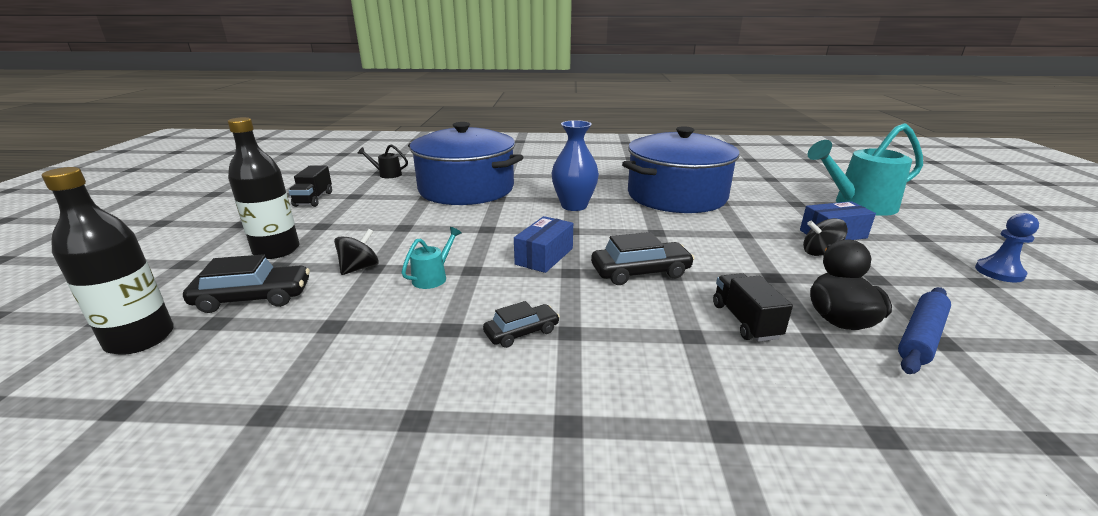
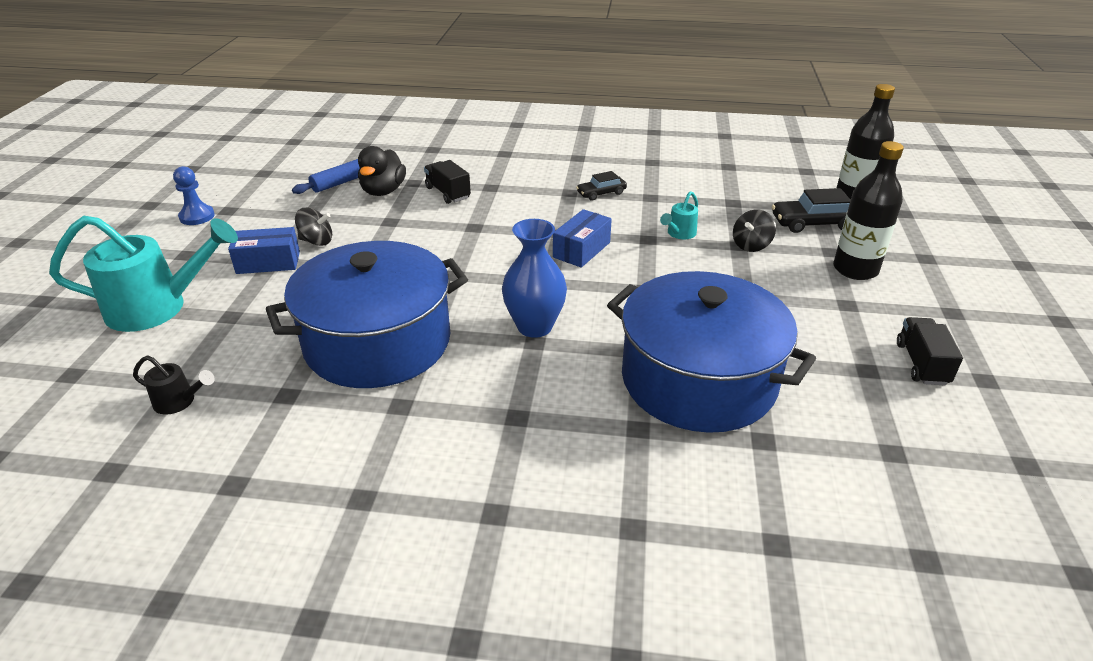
camera: 175 degrees left, 10 degrees up
black watering can [358,144,408,178] -> black watering can moved to [133,355,214,415]
black car [591,232,695,285] -> none
black truck [713,273,793,342] -> black truck turned 150 degrees clockwise [424,160,471,204]

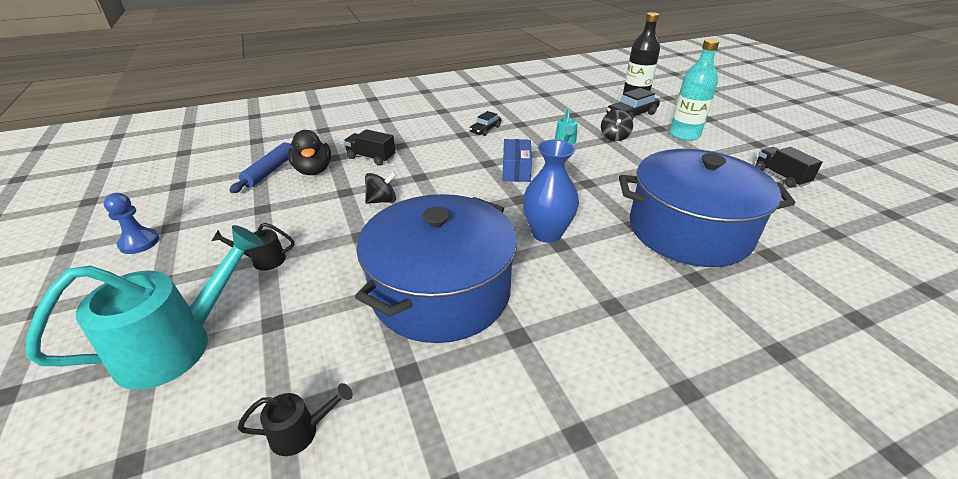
camera: 30 degrees left, 0 degrees up
blue box [228,227,300,274] -> black watering can [212,223,295,270]
black spinning top [295,208,332,246] -> black spinning top moved to [365,172,397,204]
black bottle [833,141,904,280] -> turquoise bottle [670,39,719,141]

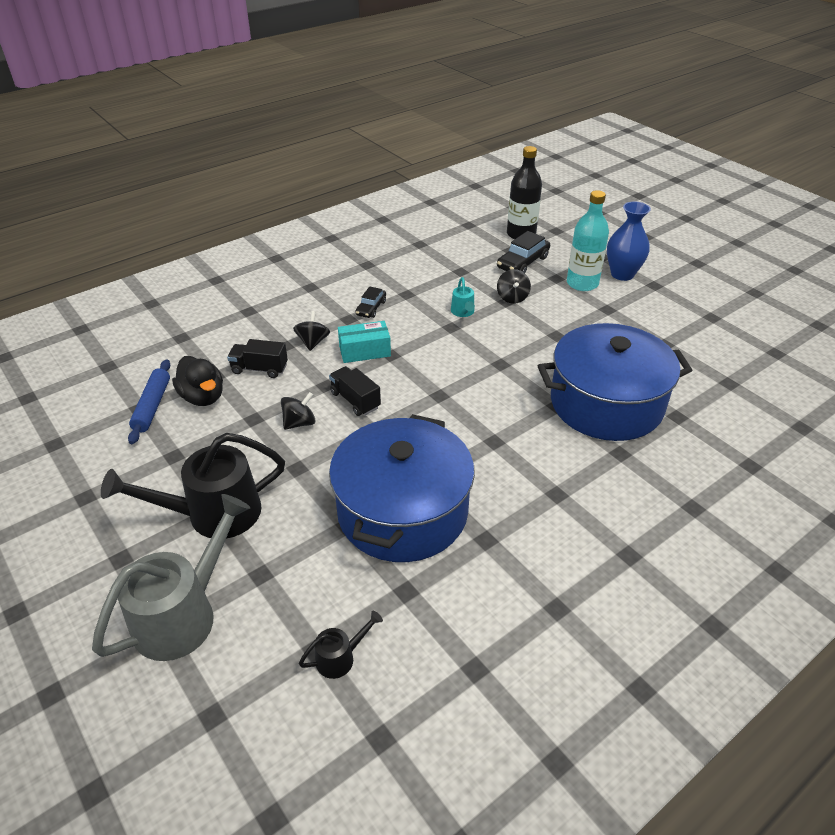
camera: 15 degrees left, 5 degrees up
turquoise watering can [26,225,264,390] -> grey watering can [92,494,251,661]
blue pawn [103,193,160,254] -> none
black watering can [212,223,295,270] -> black watering can [101,433,285,538], size x2.21
blue box [502,139,532,182] -> none
blue vase [523,140,579,243] -> blue vase moved to [607,202,651,281]
black truck [755,147,823,187] -> black truck moved to [329,366,381,416]
none -> black spinning top [293,311,330,351]
none -> turquoise box [338,321,391,363]

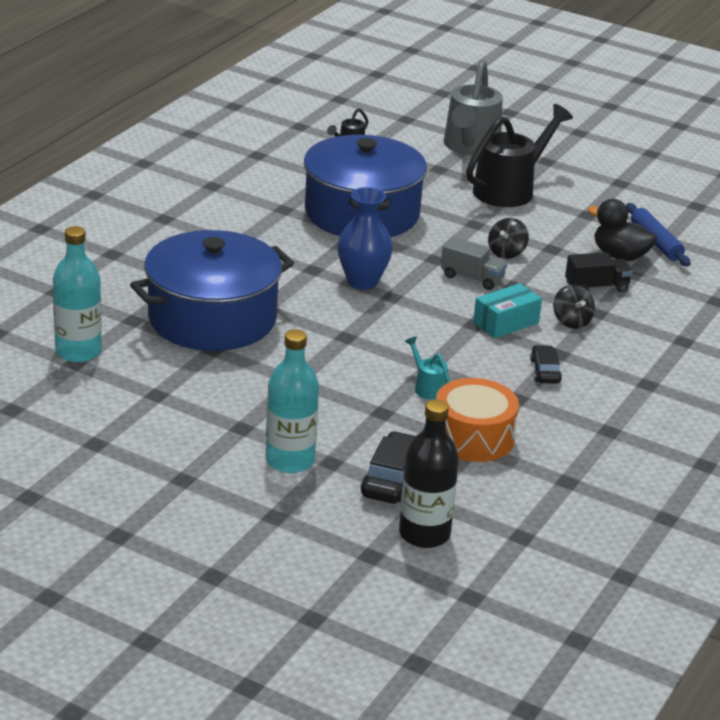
camera: 155 degrees right, 10 degrees down
black truck [329,366,381,416] -> grey truck [441,237,507,290]
black spinning top [497,269,531,304] -> none
blue vase [607,202,651,281] -> blue vase moved to [337,187,393,290]
none -> turquoise bottle [53,226,102,362]
none -> orange drum [436,378,519,462]

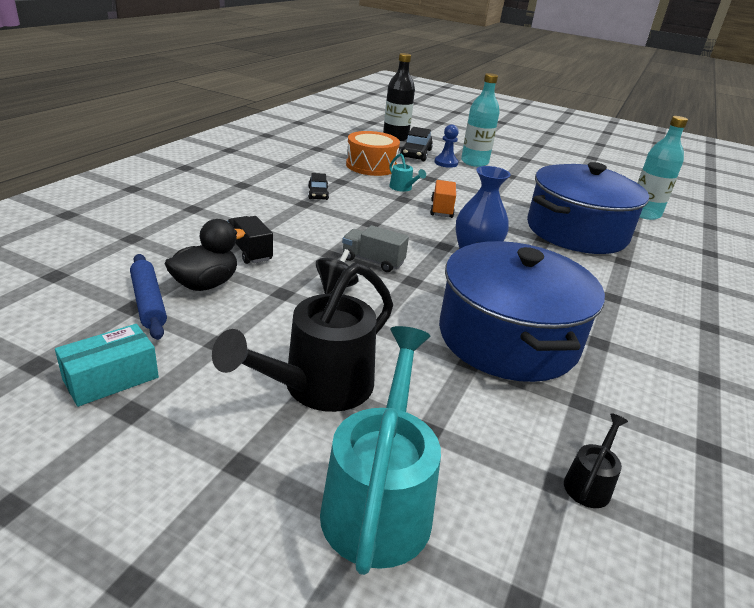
camera: 175 degrees right, 0 degrees up
grey watering can [444,60,503,156] -> turquoise watering can [320,326,441,575]
turquoise box [473,283,542,338] -> turquoise box moved to [55,324,159,407]
black spinning top [553,285,595,329] -> none
black truck [565,252,633,292] -> black truck turned 75 degrees clockwise [227,216,273,264]
black duck [588,199,657,261] -> black duck turned 75 degrees counterclockwise [165,219,245,291]
none -> orange truck [430,180,456,218]
none -> blue pawn [434,124,459,168]

